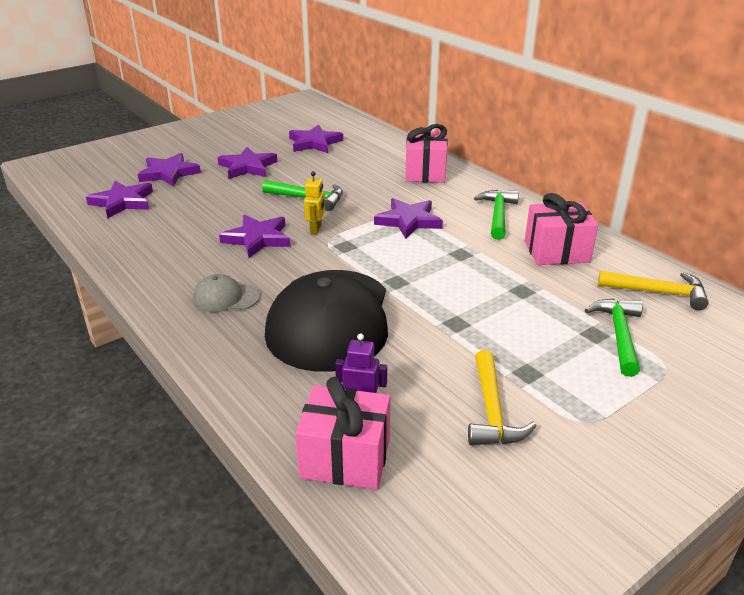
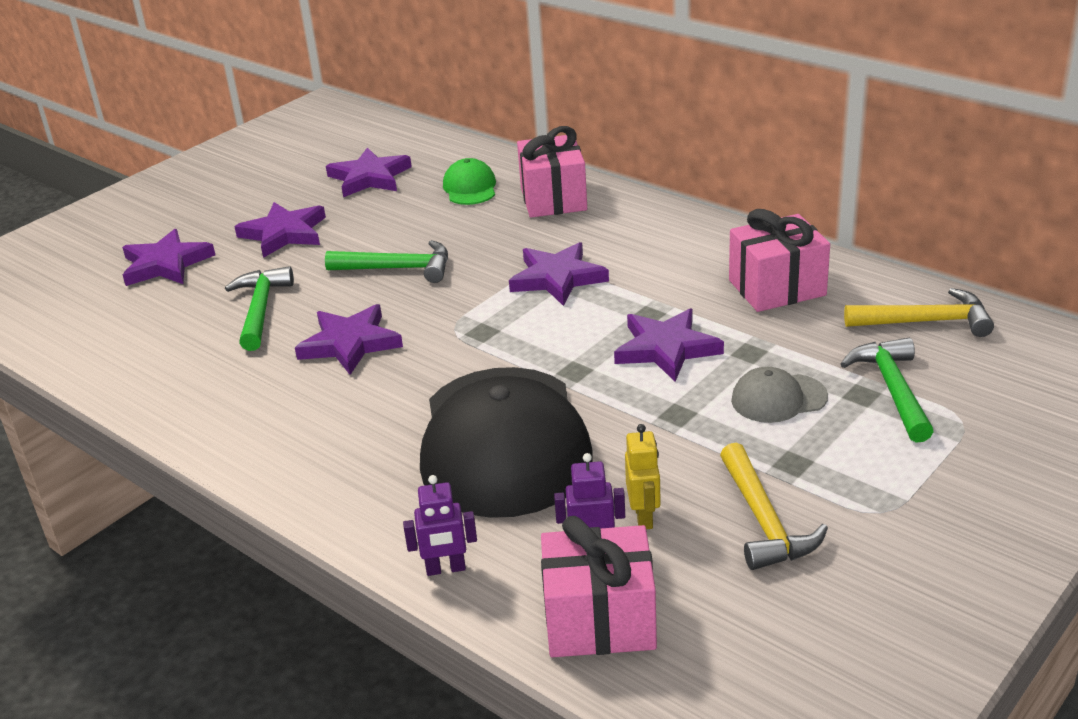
camera: 10 degrees left, 0 degrees up
purple star [86,181,153,218] -> purple star moved to [614,309,724,382]
grey cap [193,274,260,312] -> grey cap moved to [731,367,828,423]
yellow robot [304,171,325,234] -> yellow robot moved to [625,424,661,529]
green hammer [474,190,519,240] -> green hammer moved to [225,266,294,351]
none -> purple robot [403,475,477,576]
none -> green cap [443,158,496,205]

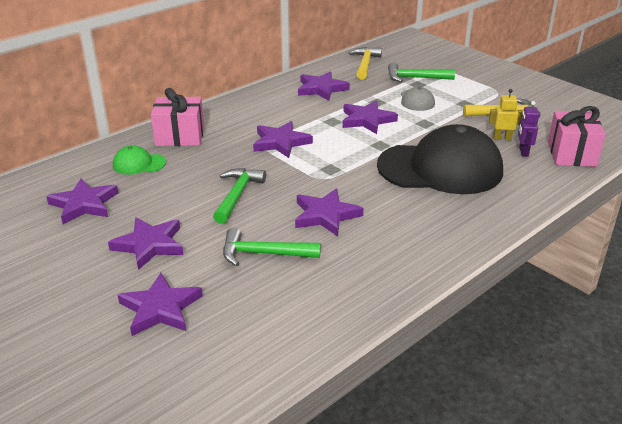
camera: 85 degrees left, 0 degrees up
purple robot [403,475,477,576] -> none
pink gift [729,209,830,312] -> purple star [298,71,350,101]

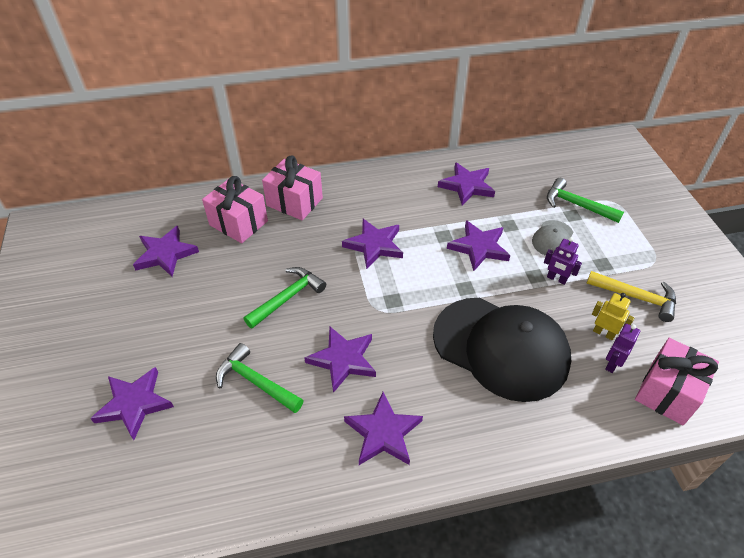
camera: 30 degrees right, 15 degrees up
purple star [108,217,183,270] -> purple star moved to [344,392,423,465]
green cap [113,145,166,175] -> pink gift [202,176,268,243]
yellow hammer [349,47,382,80] -> none
none -> purple robot [544,237,582,285]

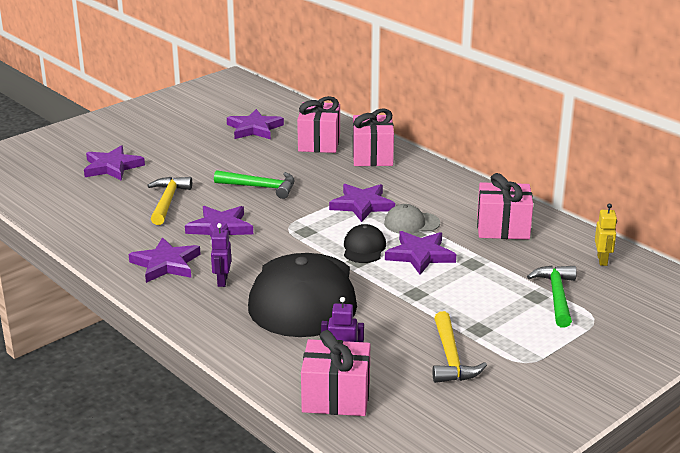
camera: 60 degrees right, 20 degrees down
green hammer [216,343,304,413] -> yellow hammer [147,177,192,225]
purple star [438,162,495,205] -> pink gift [477,173,533,240]
grey cap [532,220,574,256] -> grey cap moved to [384,204,440,234]
purple robot [544,237,582,285] -> purple robot moved to [211,223,231,287]
yellow robot [592,293,634,340] -> yellow robot moved to [595,204,617,266]
none -> black cap [344,224,386,263]

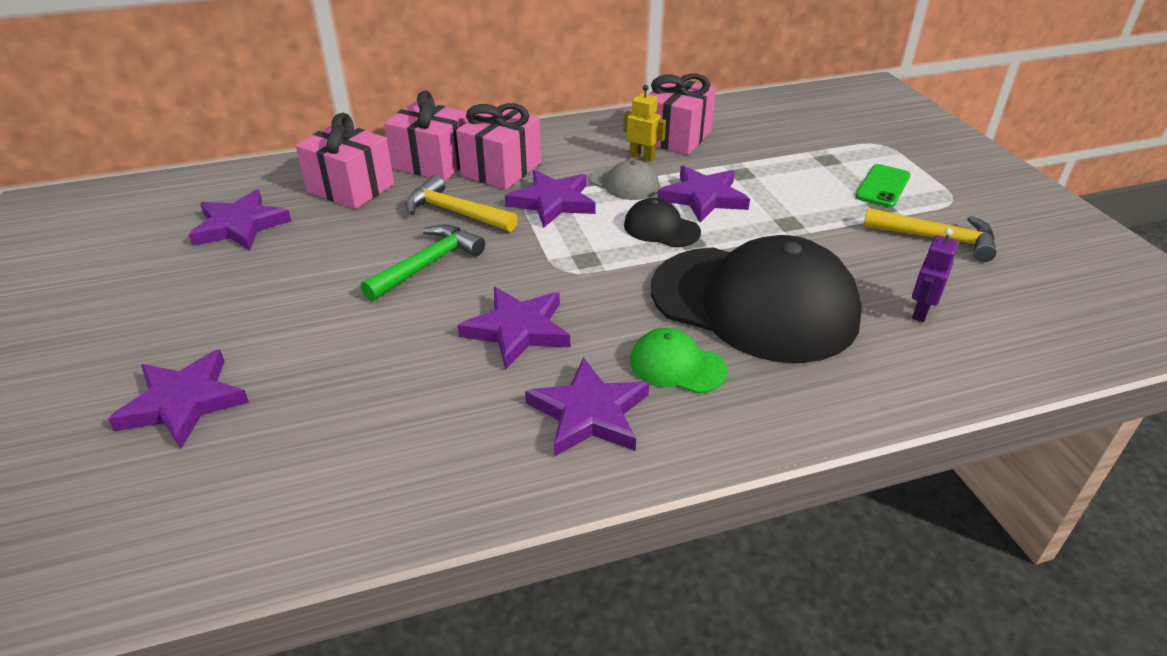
camera: 65 degrees left, 10 degrees up
yellow hammer [147,177,192,225] -> yellow hammer moved to [405,175,518,232]
purple robot [211,223,231,287] -> green cap [630,328,728,394]
pink gift [301,330,370,416] -> pink gift moved to [456,103,541,190]
grey cap [384,204,440,234] -> grey cap turned 75 degrees counterclockwise [590,160,659,200]
green hammer [527,266,577,328] -> none
yellow robot [595,204,617,266] -> yellow robot moved to [623,85,666,162]
none -> green phone [855,164,910,207]

